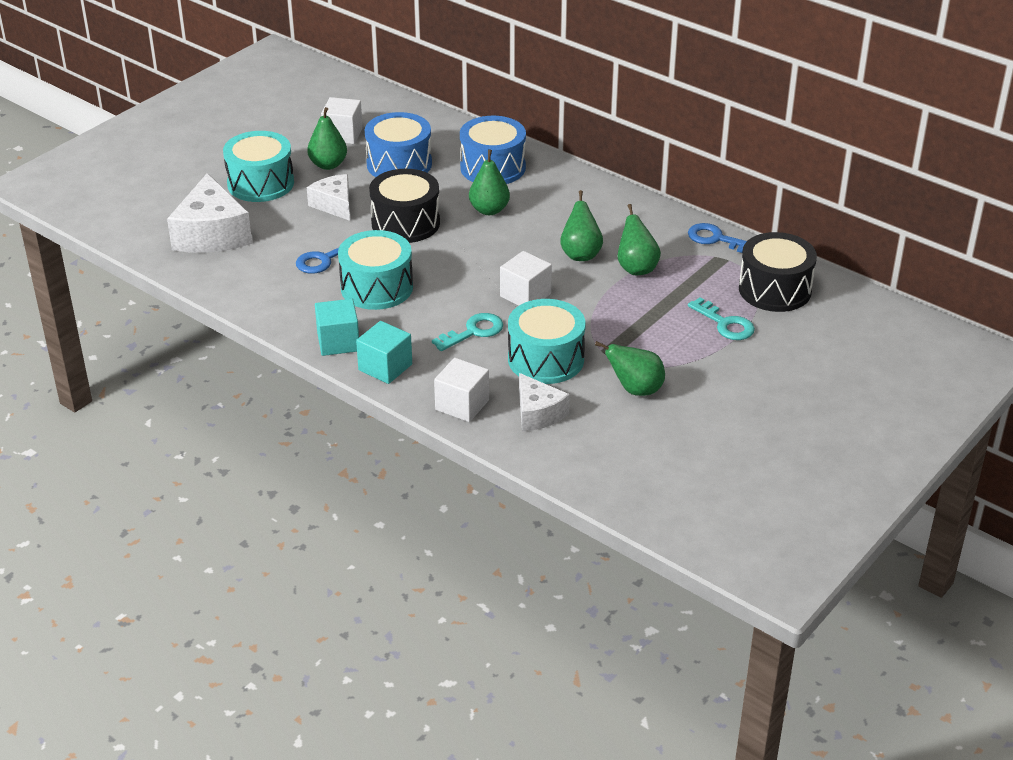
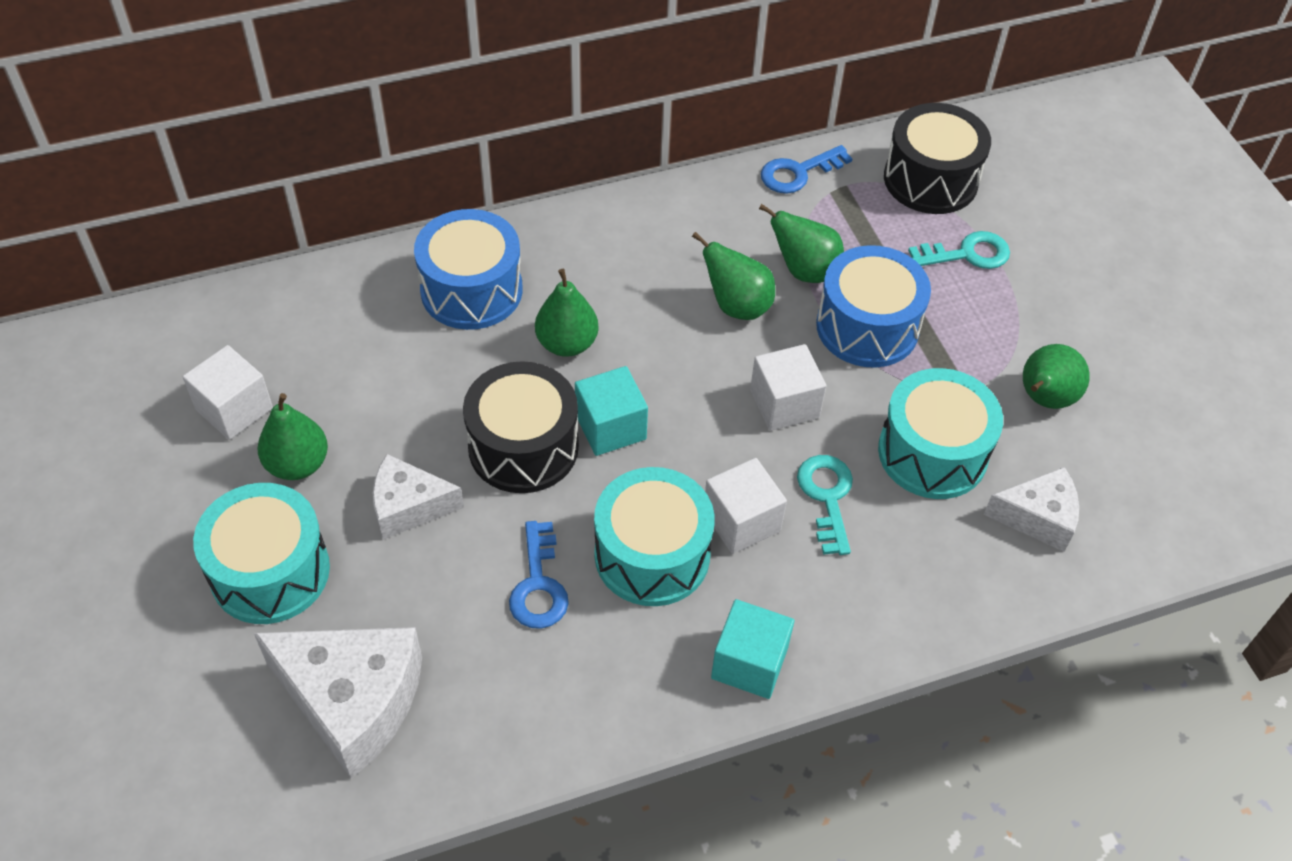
camera: 60 degrees left, 15 degrees up
turquoise cube [356,321,412,384] -> turquoise cube moved to [575,366,648,456]
blue drum [365,112,432,177] -> blue drum moved to [816,245,931,368]
white cube [434,358,489,422] -> white cube moved to [705,458,787,554]

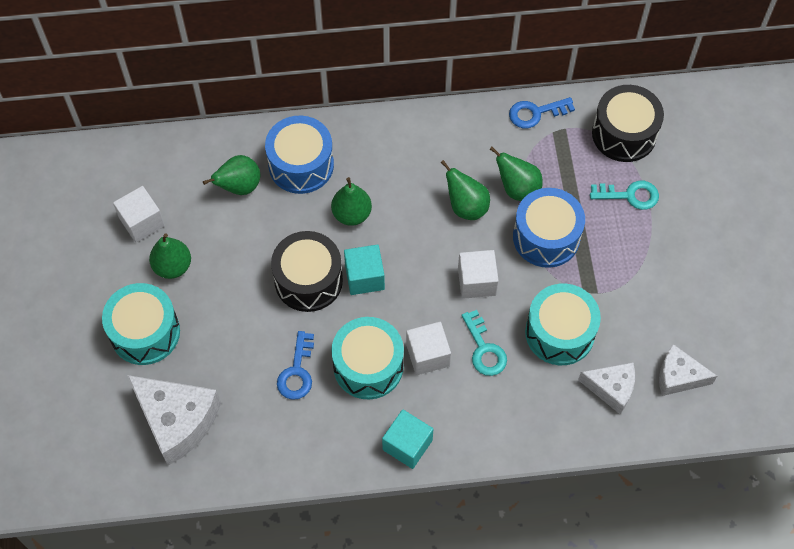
camera: 15 degrees right, 10 degrees up
white cheese [373,454,464,540] -> white cheese moved to [659,344,717,396]
turquoise key [797,455,853,555] -> turquoise key turned 150 degrees clockwise [462,310,507,376]
green pear [1023,344,1090,409] -> green pear moved to [203,155,260,195]

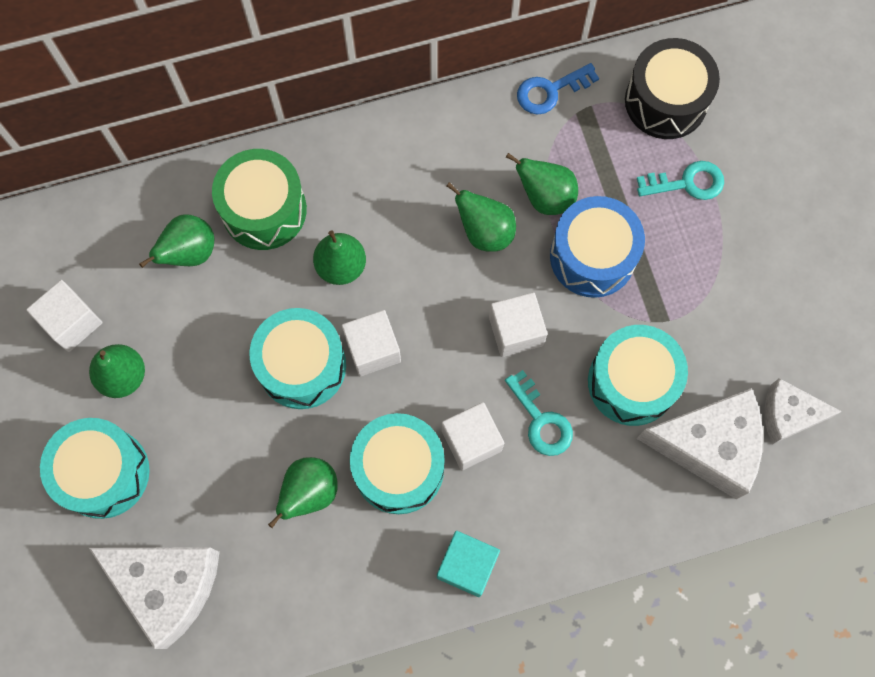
camera: 10 degrees left, 10 degrees up
blue drum [265,116,334,194] -> green drum [212,149,307,250]
black drum [271,231,343,312] -> turquoise drum [249,308,346,409]
blue key [277,331,314,400] -> green pear [268,457,338,528]
turquoise cube [344,244,385,295] -> white cube [342,310,401,377]
white cheese [578,362,635,414] -> white cheese [636,388,763,499], size x1.67

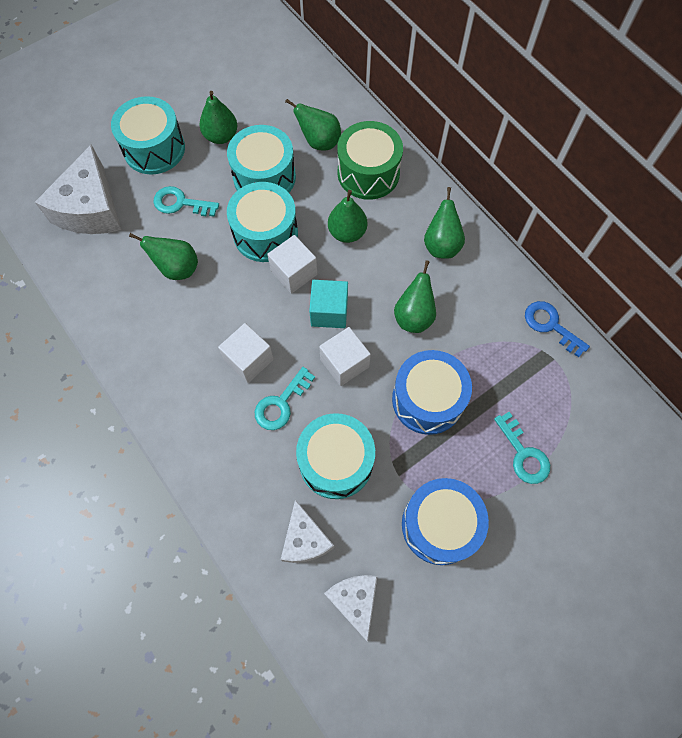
camera: 70 degrees right, 5 degrees down
white cube [26,280,103,352] -> none
turquoise drum [350,413,445,514] -> turquoise drum moved to [227,125,296,193]
turquoise cube [437,531,500,597] -> turquoise cube moved to [309,280,348,328]
green pear [506,153,578,215] -> green pear moved to [424,187,465,259]
black drum [625,38,720,139] -> none
white cheese [636,388,763,499] -> white cheese [281,500,334,563], size x0.60
none -> turquoise key [153,186,219,217]
none -> blue drum [402,478,489,565]

